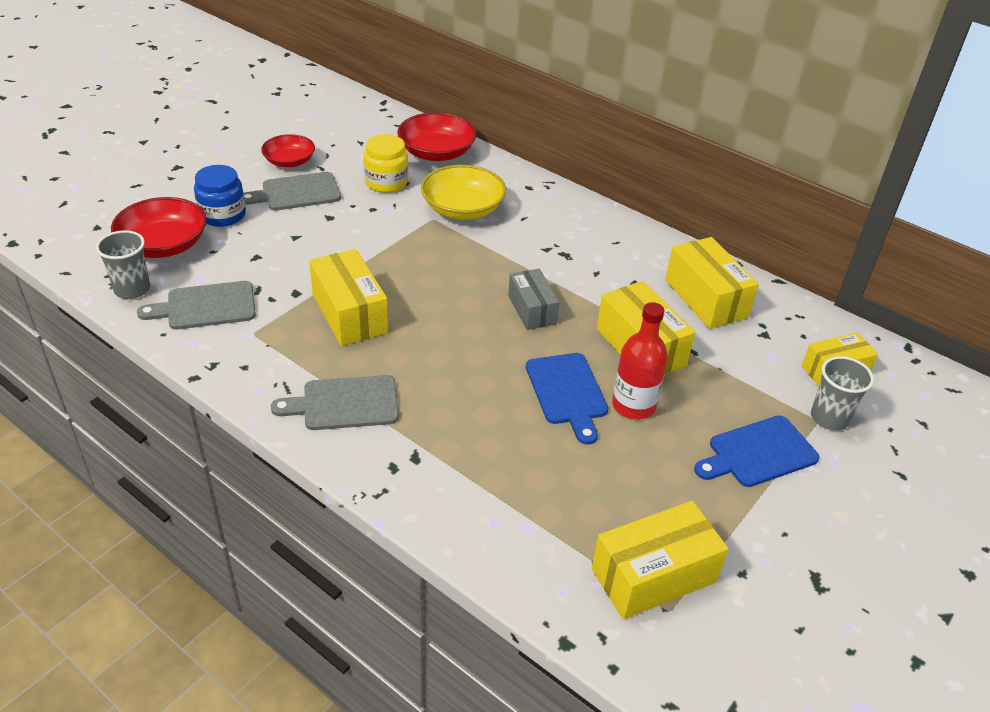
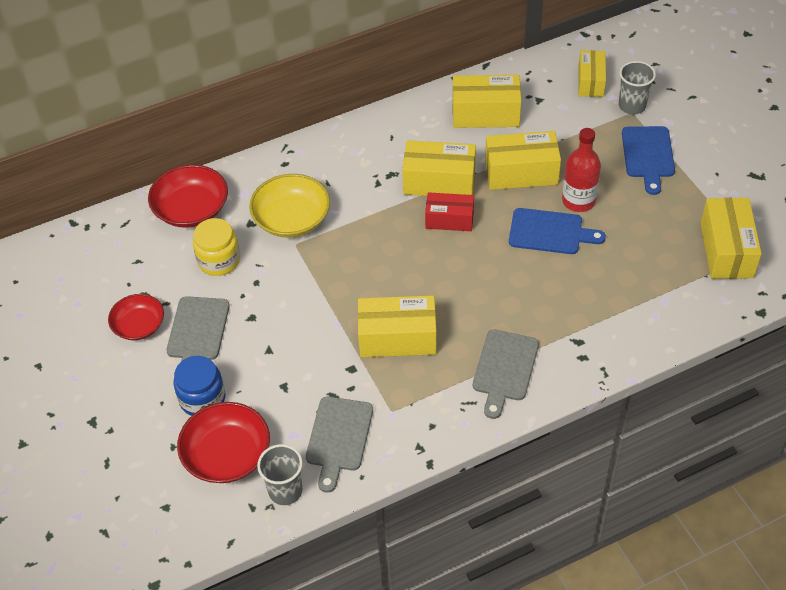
camera: 60 degrees left, 10 degrees up
grey box [508,269,560,330] -> red box [425,192,474,231]
none -> yellow box [402,140,476,196]

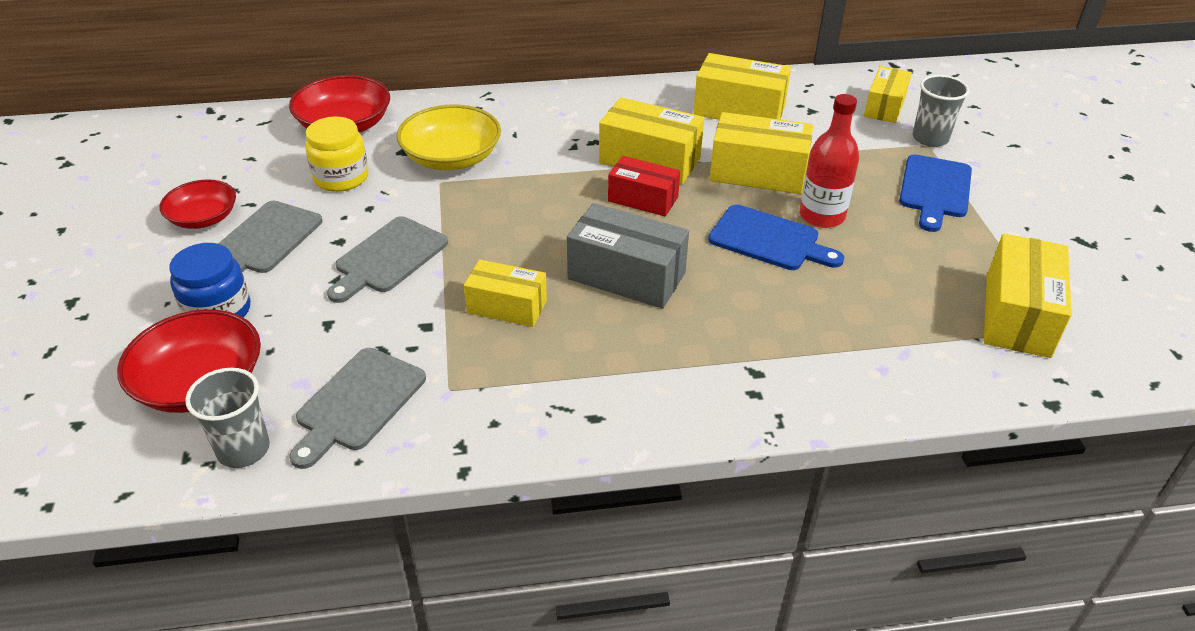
camera: 15 degrees right, 10 degrees down
yellow box [358,296,437,357] -> yellow box [464,260,547,327], size x0.66
grey cutting board [473,329,539,419] -> grey cutting board moved to [327,216,448,303]
none -> grey box [567,203,689,309]

